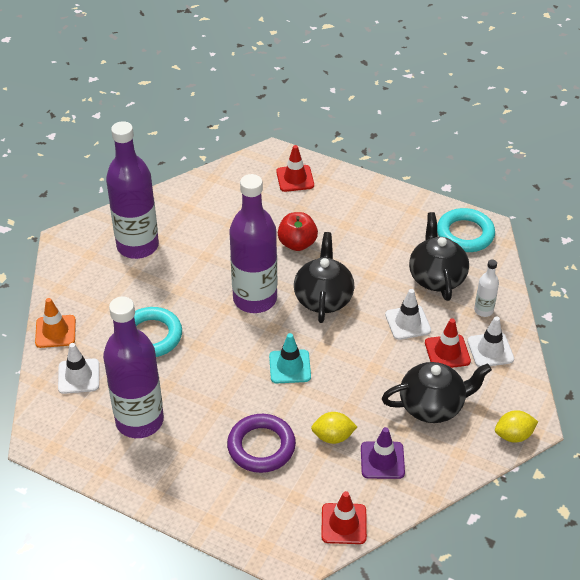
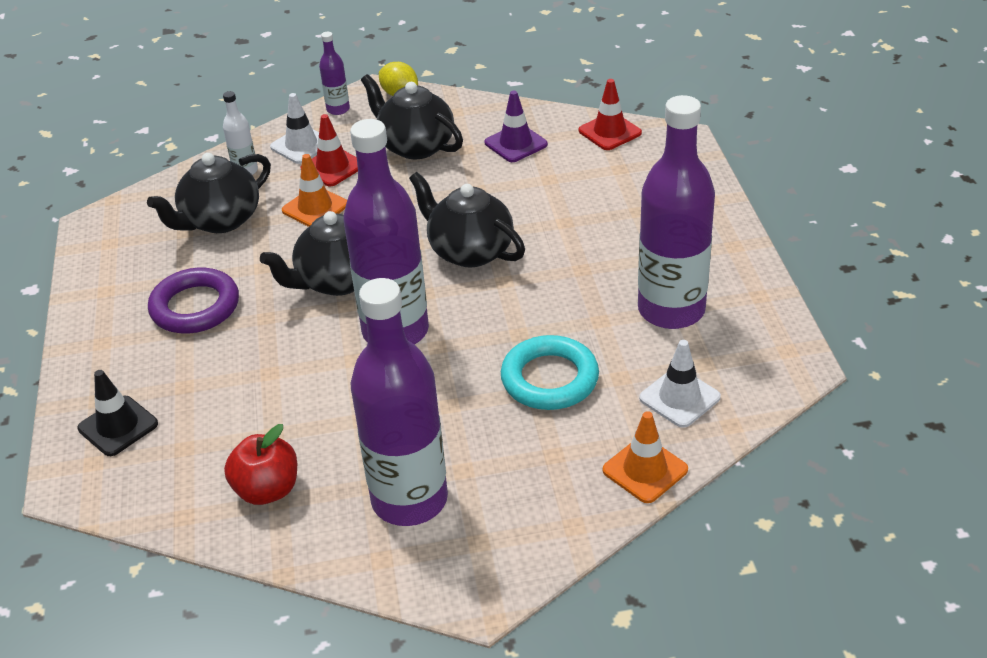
camera: 125 degrees left, 5 degrees down
purple ring [227,414,296,473] -> purple ring moved to [148,268,239,333]
turquoise traffic cone [269,333,311,383] -> black teapot [409,172,525,267]
red traffic cone [276,145,314,192] -> black traffic cone [77,370,158,456]
red apple [278,212,318,251] -> red apple moved to [224,424,297,505]
yellow lemon [311,412,357,444] -> none
white traffic cone [385,289,431,340] -> orange traffic cone [282,154,347,227]
turquoise ring [437,208,495,252] -> none
none -> purple bottle [319,32,350,115]

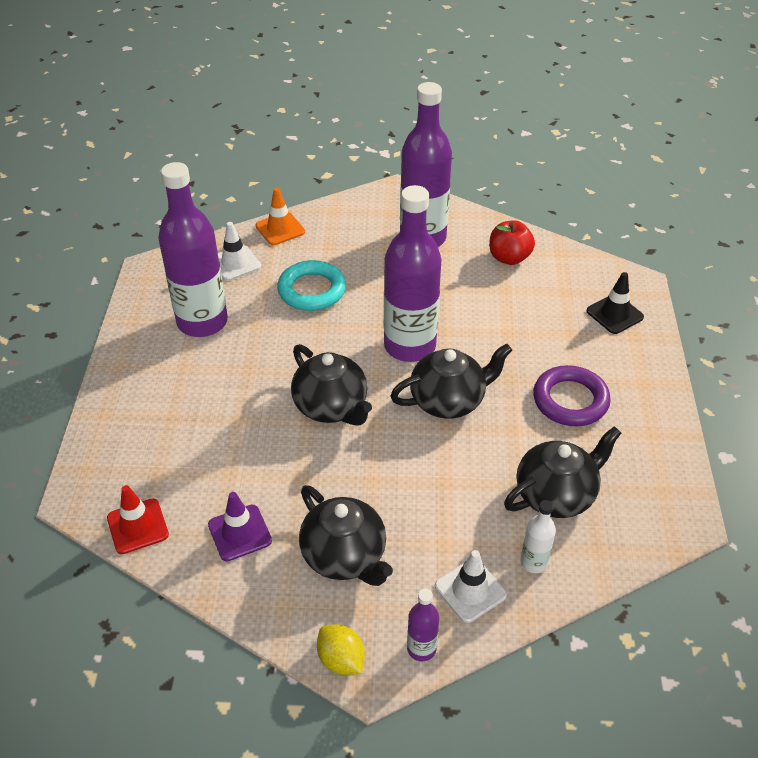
camera: 170 degrees left, 5 degrees up
orange traffic cone [282,154,347,227] -> none
red traffic cone [300,114,358,186] -> none

